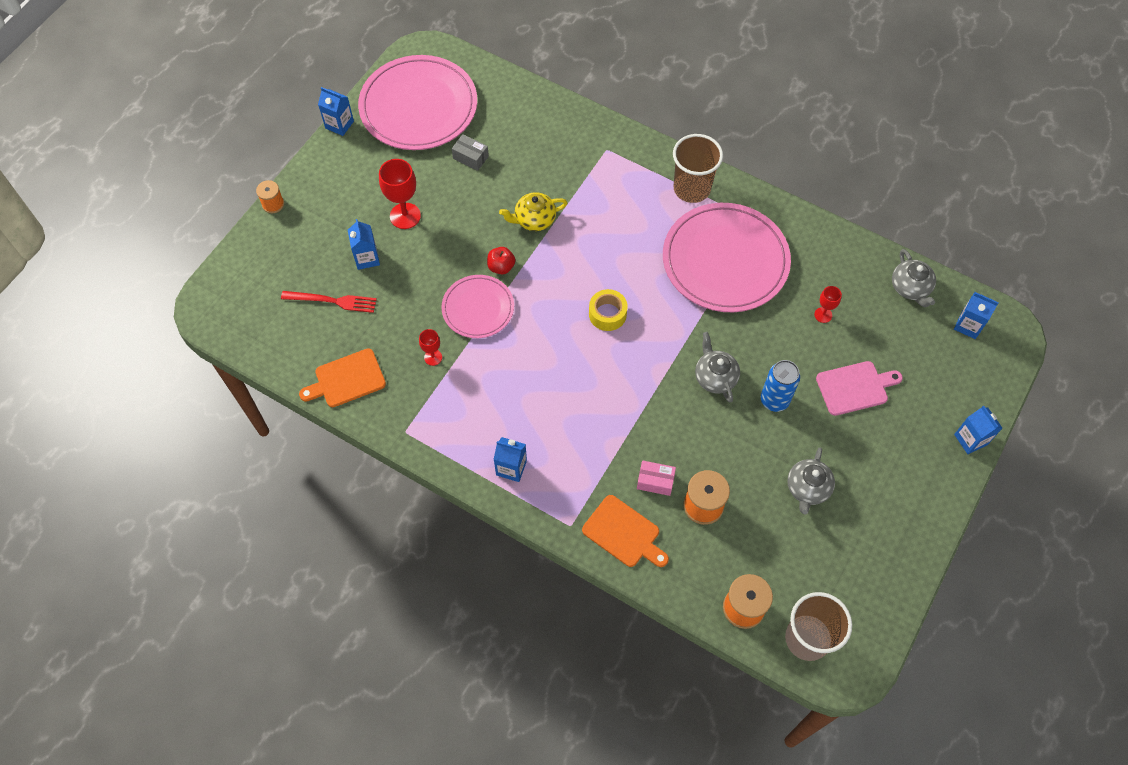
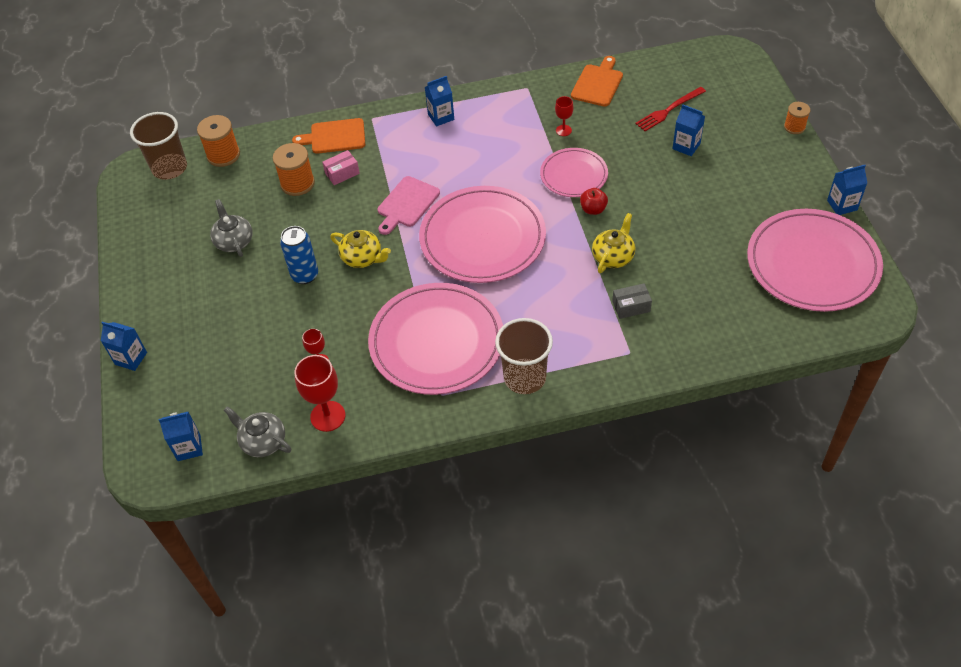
camera: 140 degrees right, 10 degrees down
red goblet [379,159,421,229] -> red goblet moved to [294,355,345,432]
grey box [452,134,489,171] -> grey box moved to [612,283,652,319]
yellow tape [589,289,628,331] -> pink plate [419,186,546,283]
grey teapot [695,332,740,403] -> yellow teapot [330,230,391,268]
pink cutting board [816,361,903,416] -> pink cutting board moved to [377,176,440,235]

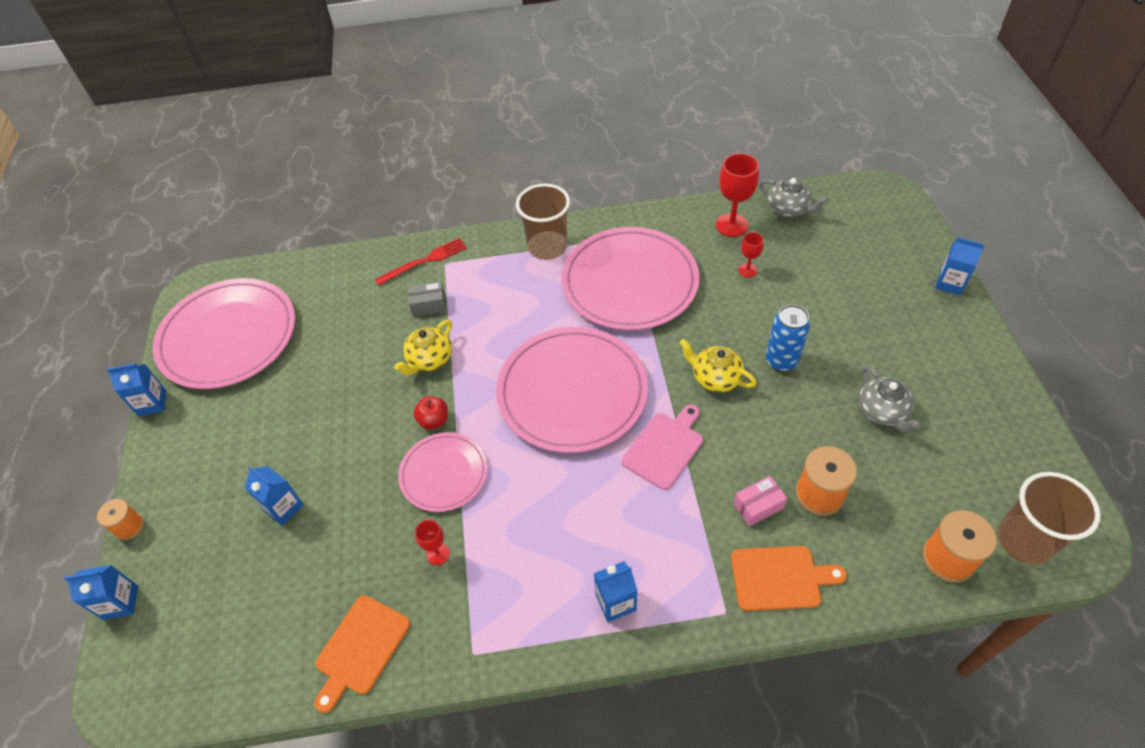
camera: 175 degrees left, 0 degrees up
blue carton [159,411,203,461] -> blue carton moved to [64,565,138,620]
red fork [635,87,706,131] -> red fork moved to [375,238,467,285]

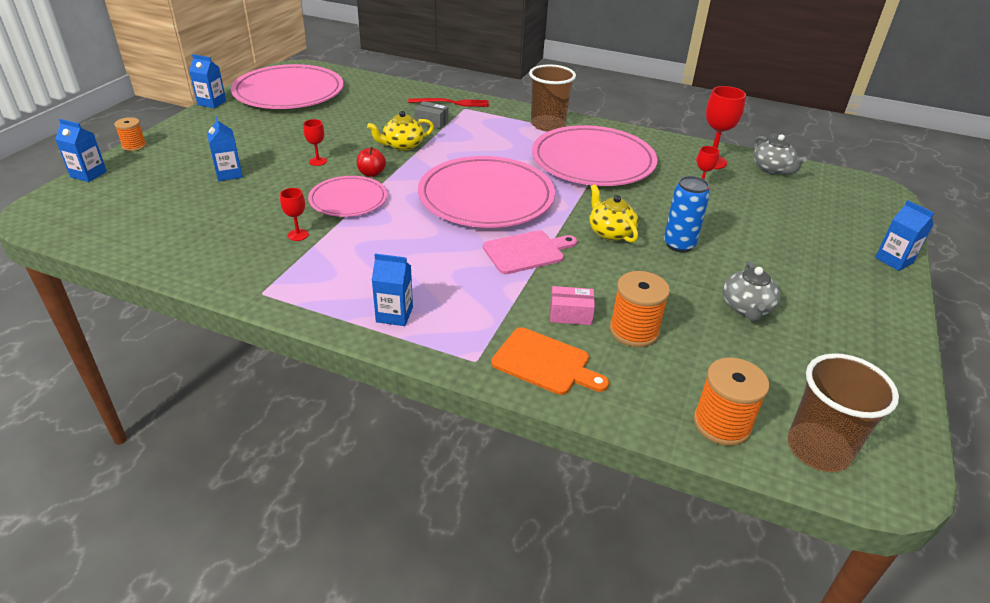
camera: 25 degrees right, 15 degrees down
orange cutting board [314,595,410,713] -> none
none -> red goblet [303,119,327,166]

